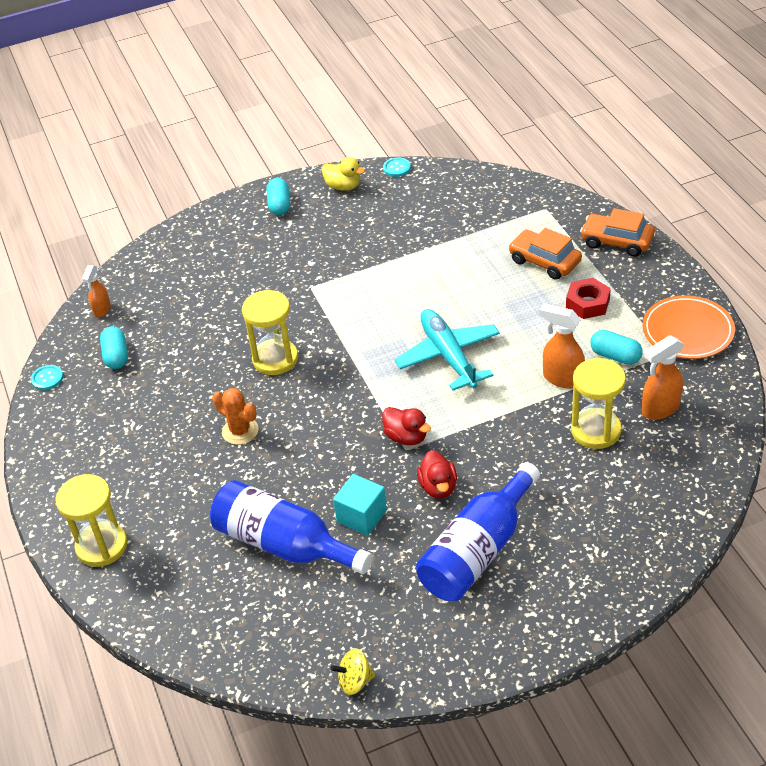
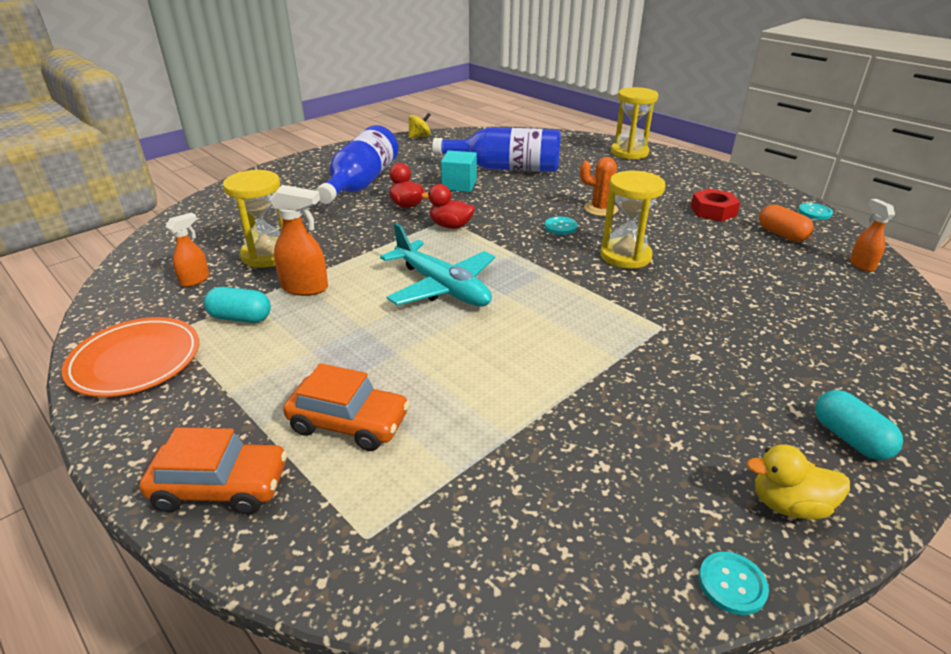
camera: 155 degrees right, 10 degrees down
turquoise capsule [100,326,128,369] -> orange capsule [759,204,814,242]
red nut [566,278,611,319] -> red nut moved to [691,188,740,222]
orange spray bottle [642,335,684,420] -> orange spray bottle [165,213,210,287], size x0.66
none -> turquoise button [545,217,578,235]

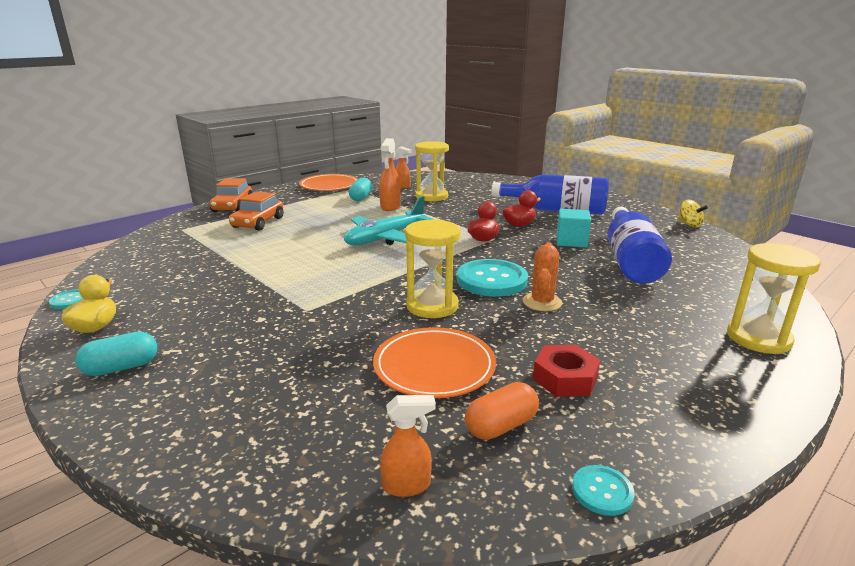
camera: 90 degrees right, 10 degrees down
turquoise button [545,217,578,235] -> turquoise button [457,259,528,296], size x2.14
none -> orange plate [373,327,496,398]

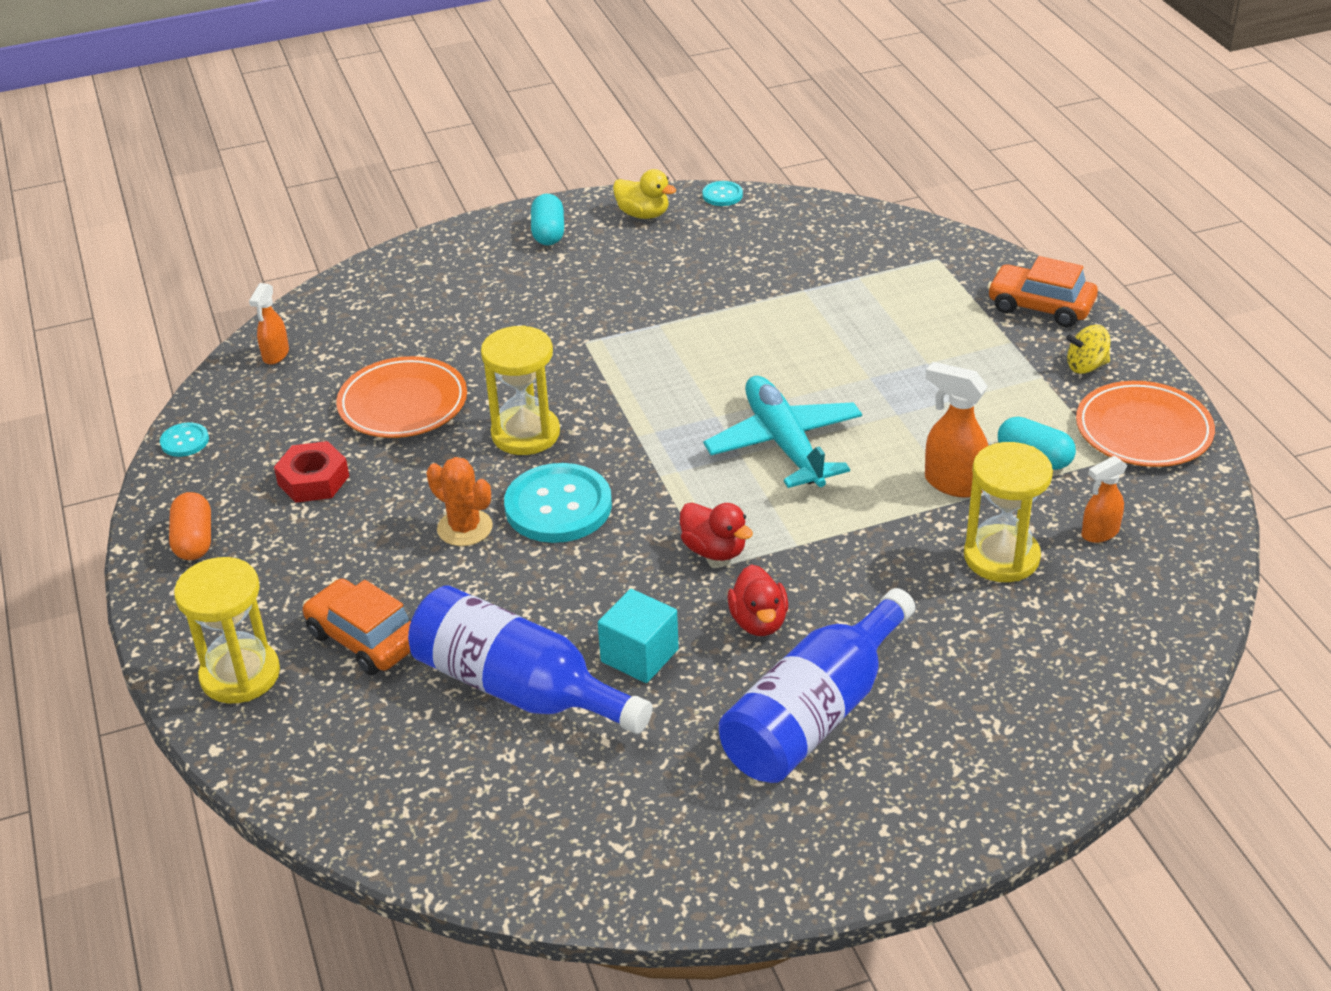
camera: 115 degrees right, 15 degrees up
orange car [229,191,283,231] -> orange car moved to [302,578,411,675]
orange capsule [465,382,539,440] -> orange capsule moved to [169,492,211,560]
yellow spinning top [677,200,708,228] -> yellow spinning top moved to [1066,325,1110,374]

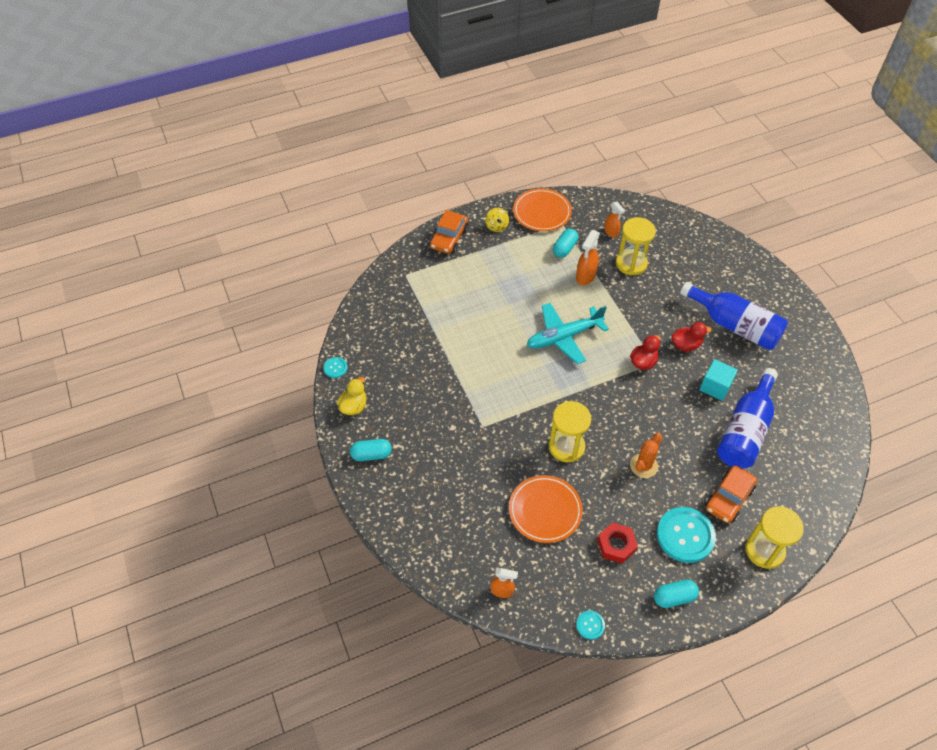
camera: 95 degrees left, 15 degrees up
orange capsule [169,492,211,560] -> turquoise capsule [654,579,699,608]
turquoise button [504,463,612,543] -> turquoise button moved to [657,507,716,563]

